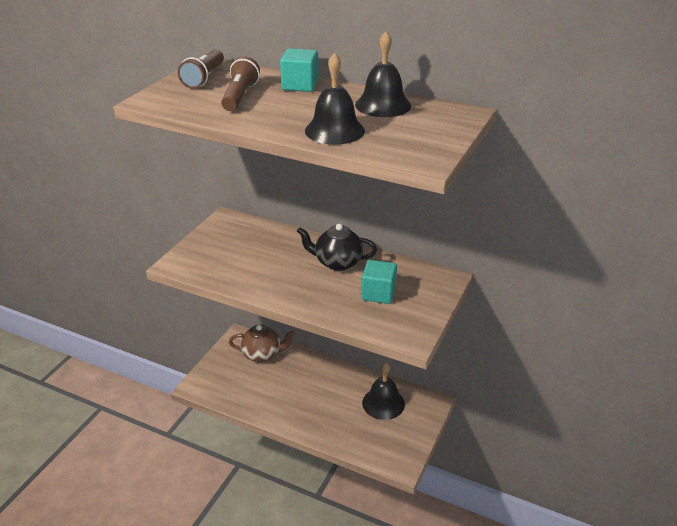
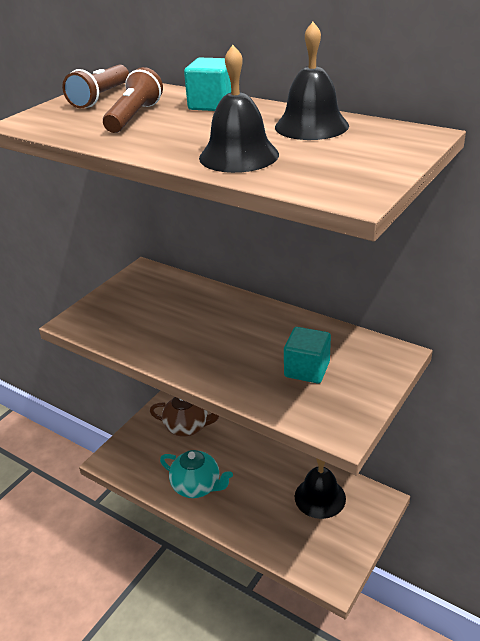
camera: 10 degrees right, 0 degrees up
black teapot [297,224,377,271] -> none
none -> turquoise teapot [160,450,233,498]

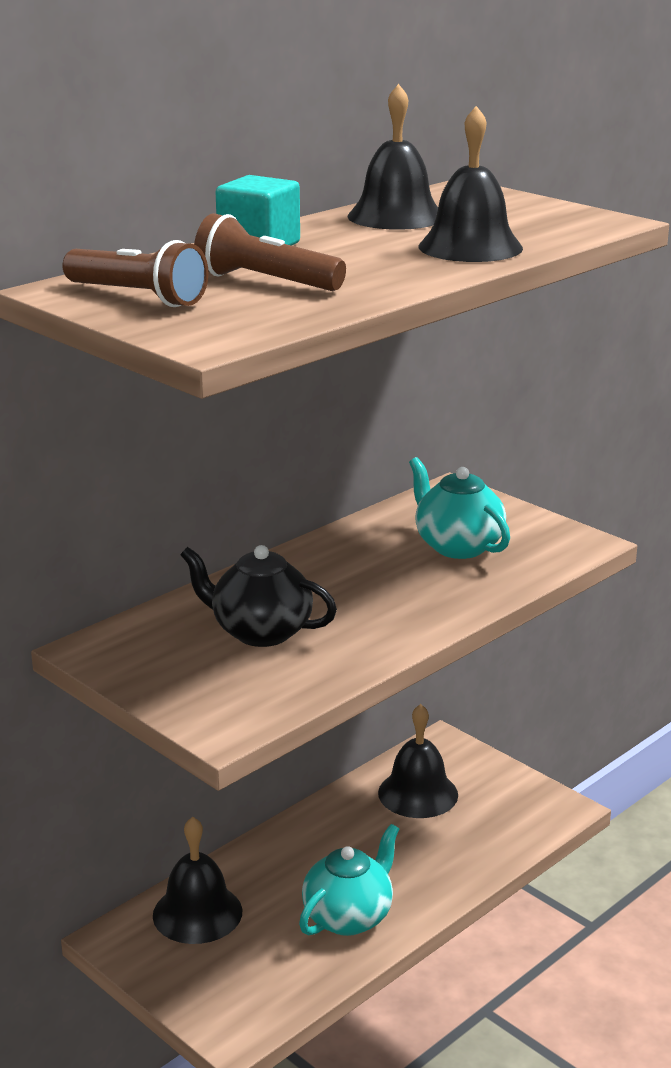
camera: 80 degrees left, 10 degrees down
brown teapot [150,397,219,437] -> black bell [153,817,242,944]
turquoise cube [284,327,331,384] -> turquoise teapot [409,457,510,559]
none -> black teapot [180,545,337,647]

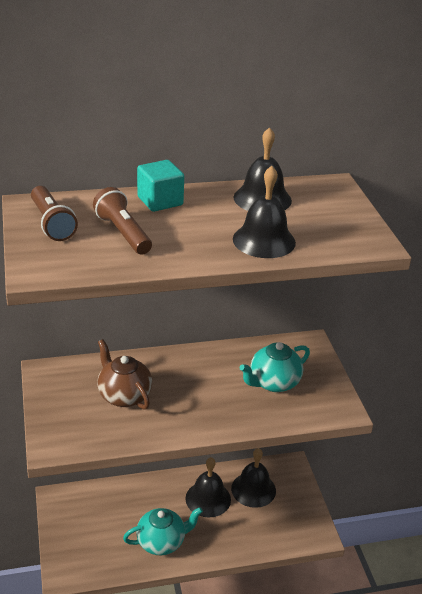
camera: 30 degrees right, 10 degrees up
black bell [153,817,242,944] -> black bell moved to [185,457,231,517]
black teapot [180,545,337,647] -> brown teapot [97,339,152,410]
turquoise teapot [409,457,510,559] -> turquoise teapot turned 120 degrees counterclockwise [239,342,310,392]

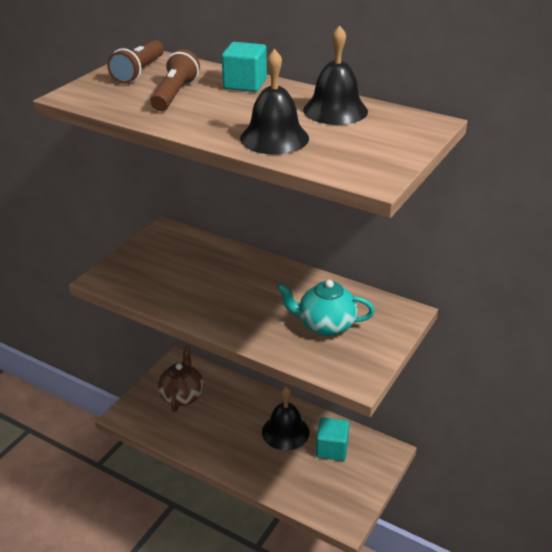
camera: 45 degrees right, 0 degrees up
brown teapot [97,339,152,410] -> brown teapot moved to [158,345,204,412]
turquoise teapot [123,507,203,555] -> none
black bell [231,448,276,508] -> turquoise cube [316,417,349,461]

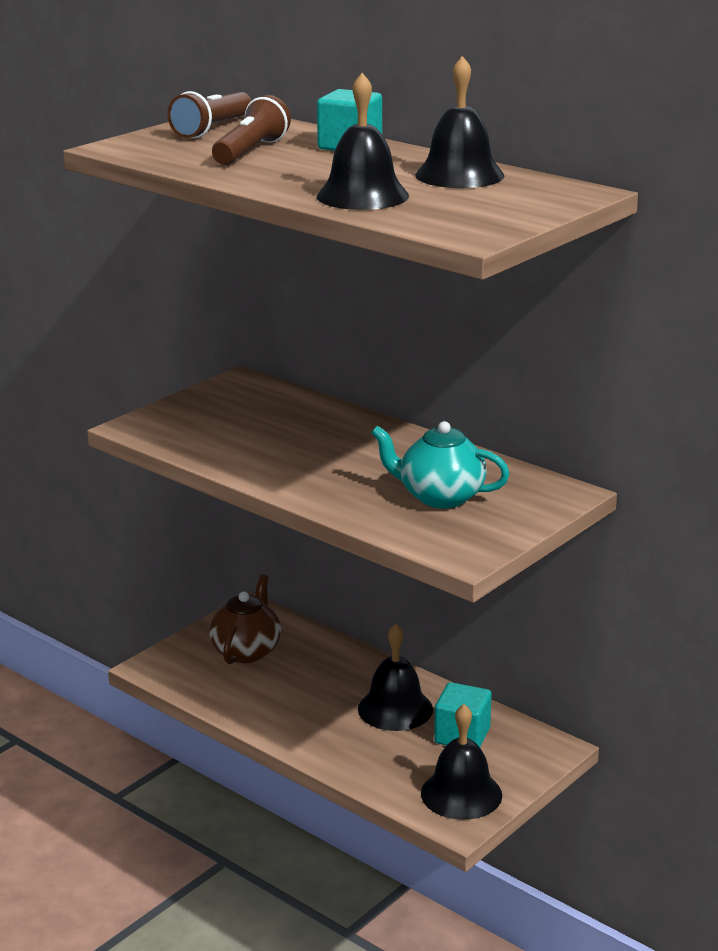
camera: 10 degrees right, 10 degrees down
none -> black bell [421,704,502,820]

